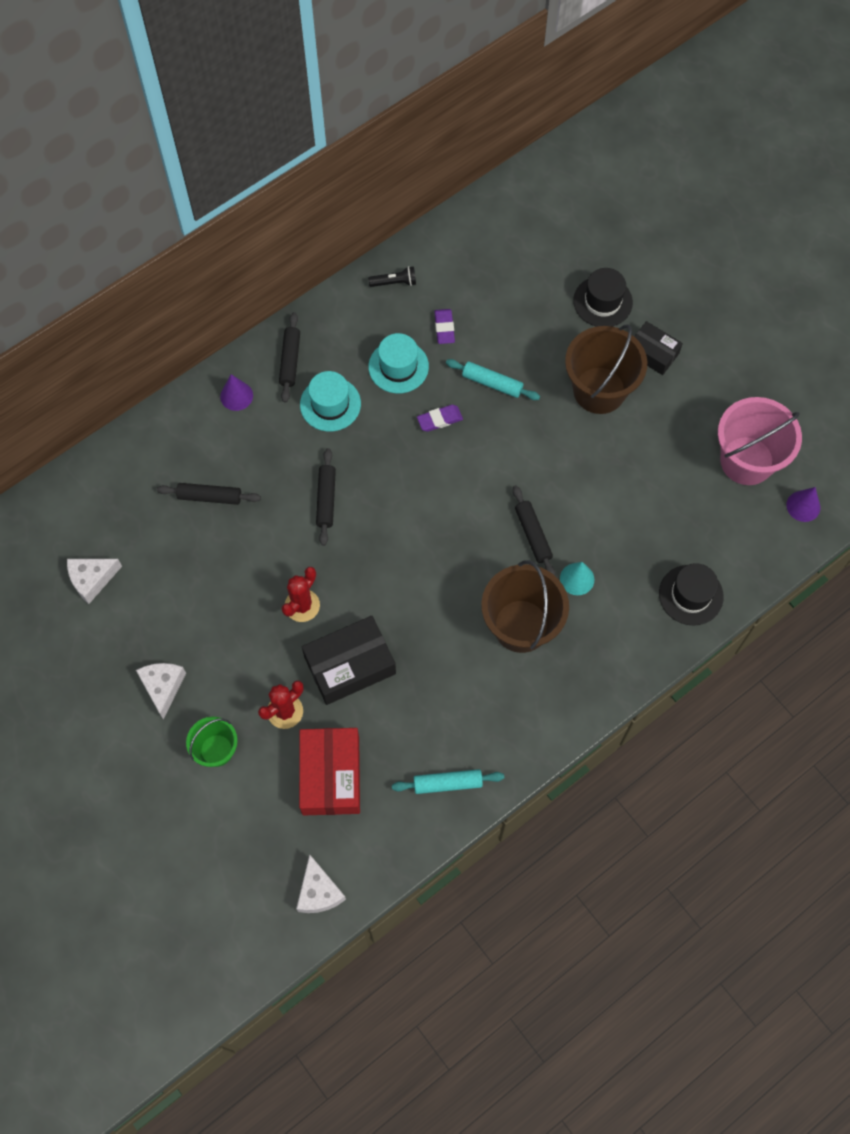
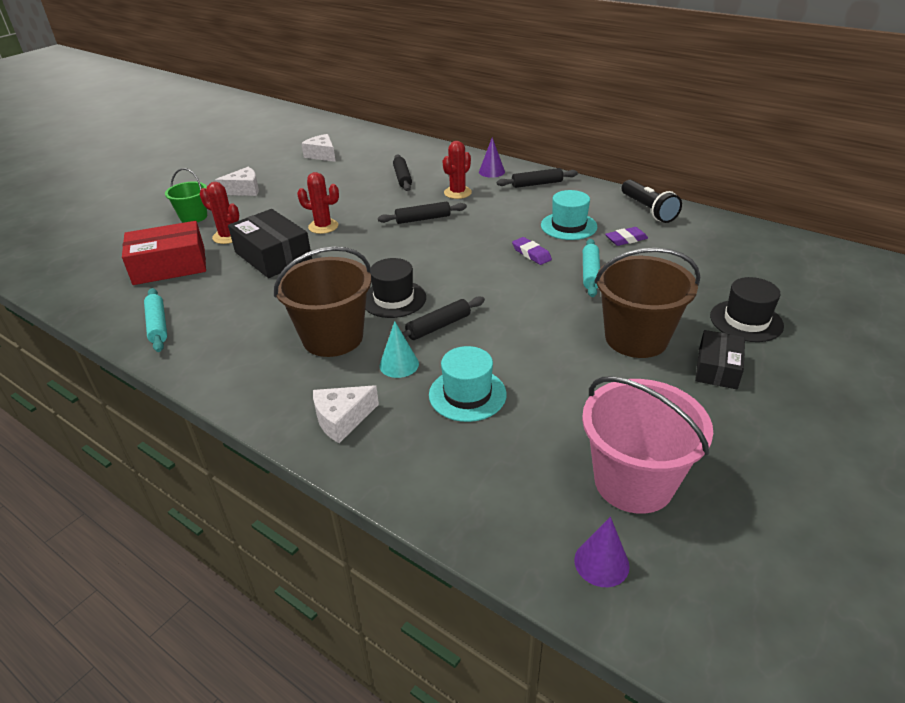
camera: 75 degrees right, 30 degrees down
white cheese [296,855,346,913] -> white cheese moved to [313,385,379,443]
turquoise hat [300,371,361,432] -> turquoise hat moved to [429,346,507,422]
black flashlight [368,266,416,287] -> black flashlight [622,180,682,223], size x1.67
black hat [659,563,723,625] -> black hat moved to [365,258,426,318]
none -> red cactus [443,141,472,199]

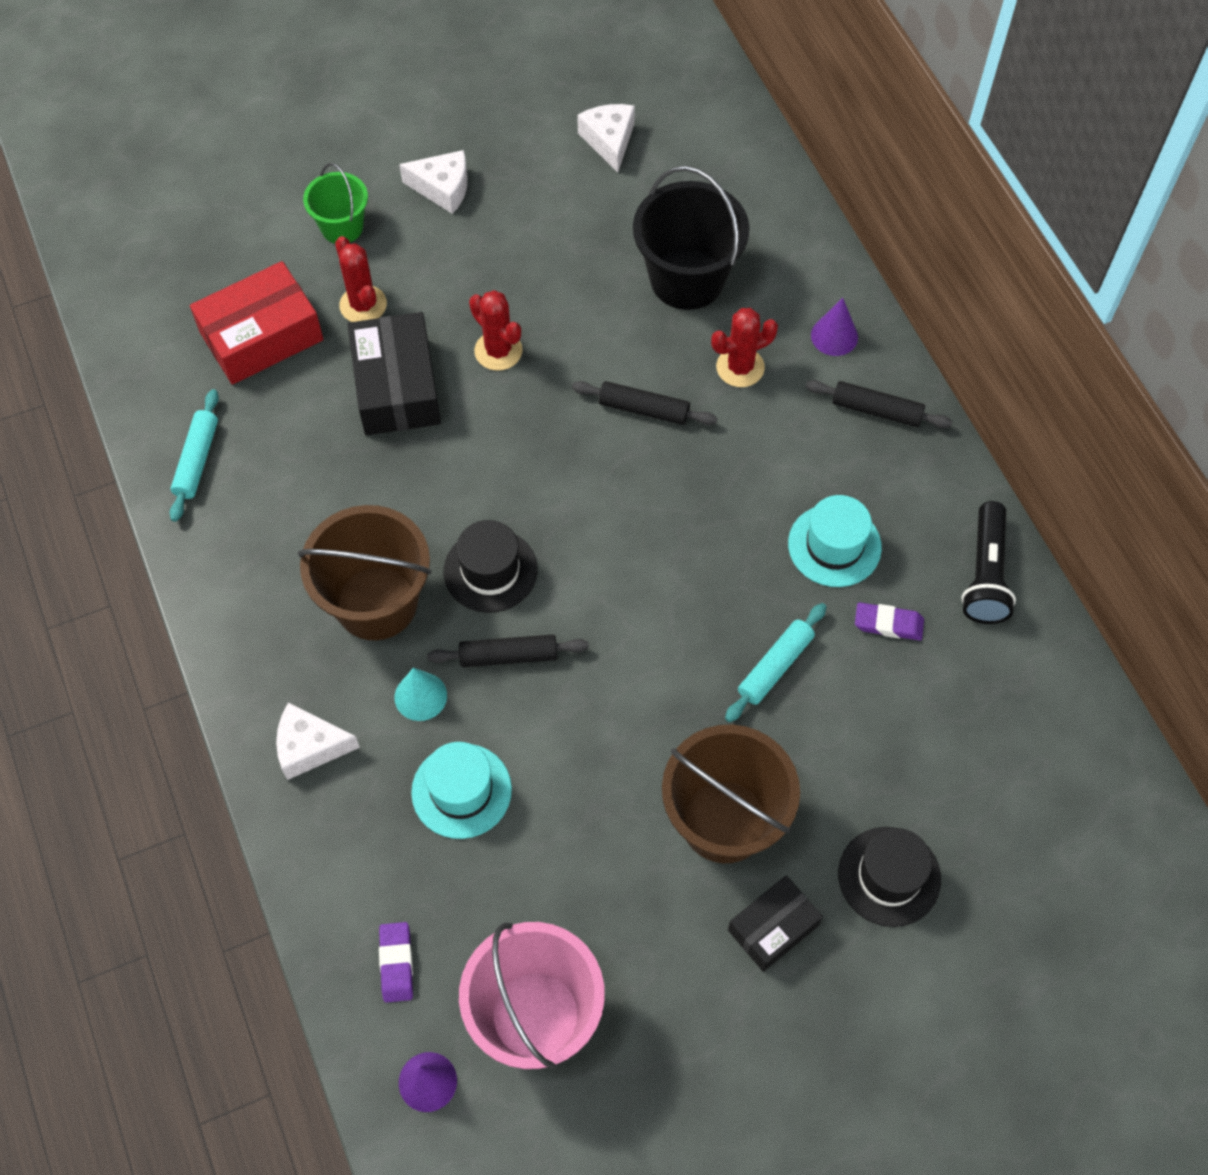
camera: 30 degrees right, 25 degrees up
red box [122,221,206,285] -> red box turned 45 degrees counterclockwise [190,261,323,385]
black rolling pin [393,154,412,191] -> black bucket [633,166,750,310]
purple eraser [512,237,552,265] -> purple eraser moved to [379,922,413,1003]

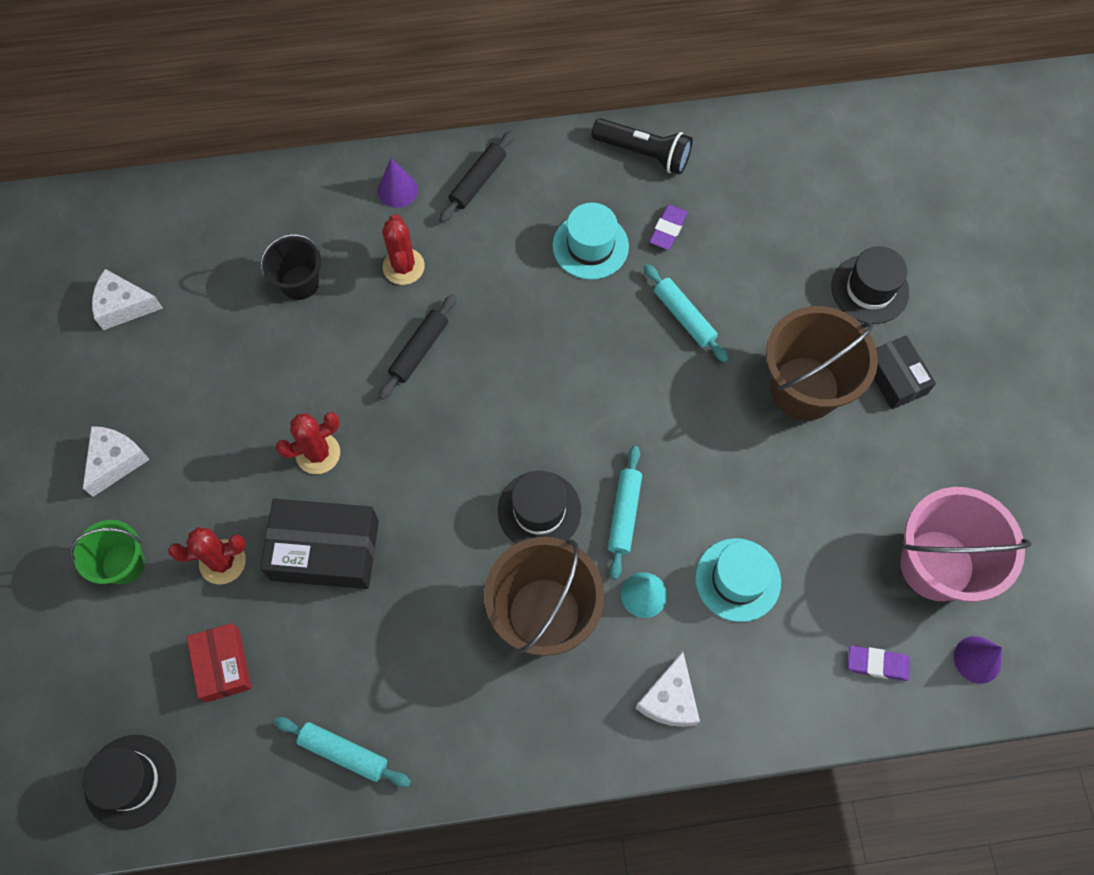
camera: 75 degrees left, 5 degrees up
red box [190,261,323,385] -> red box [187,623,251,702], size x0.62
black rolling pin [427,635,589,667] -> turquoise rolling pin [608,446,642,579]
black bucket [633,166,750,310] -> black bucket [261,234,321,300], size x0.57
none -> black hat [83,735,176,830]

